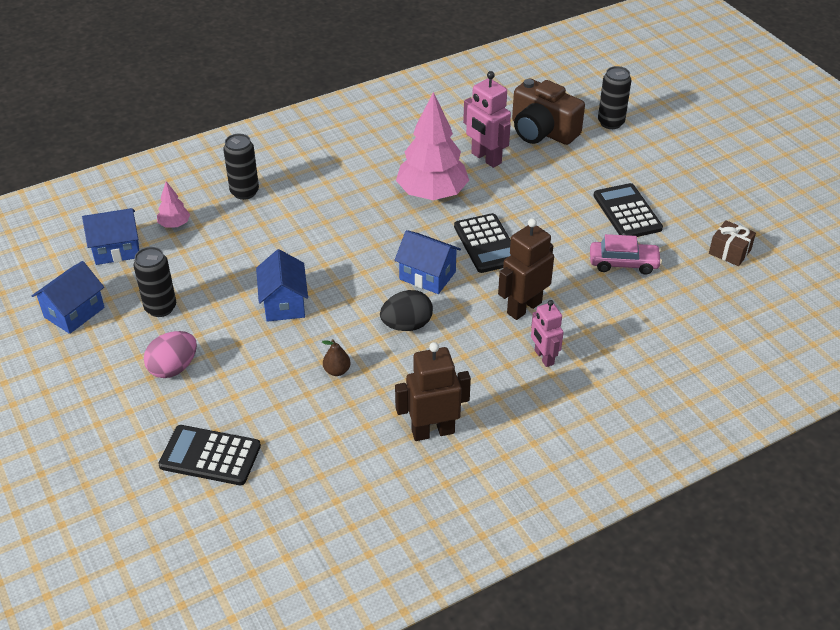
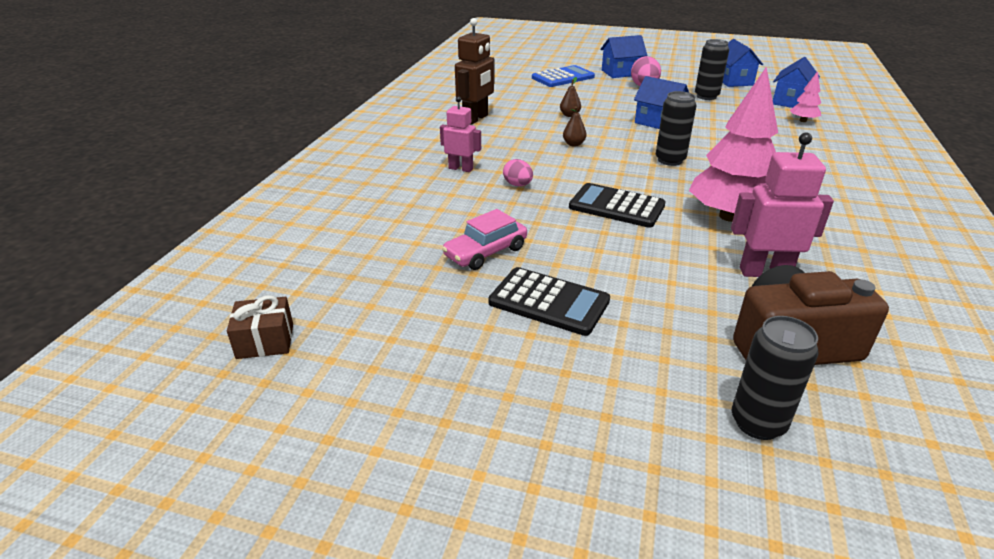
camera: 135 degrees right, 10 degrees down
black calculator [158,425,261,485] -> blue calculator [532,65,595,87]
black can [223,134,259,200] -> black can moved to [656,91,696,166]
black egg [380,290,433,331] -> brown pear [563,107,587,147]
blue house [394,230,461,294] -> blue house moved to [600,35,647,78]
brown robot [498,218,554,320] -> pink egg [503,159,533,186]
brown gift [709,220,756,266] -> brown gift moved to [227,295,293,359]

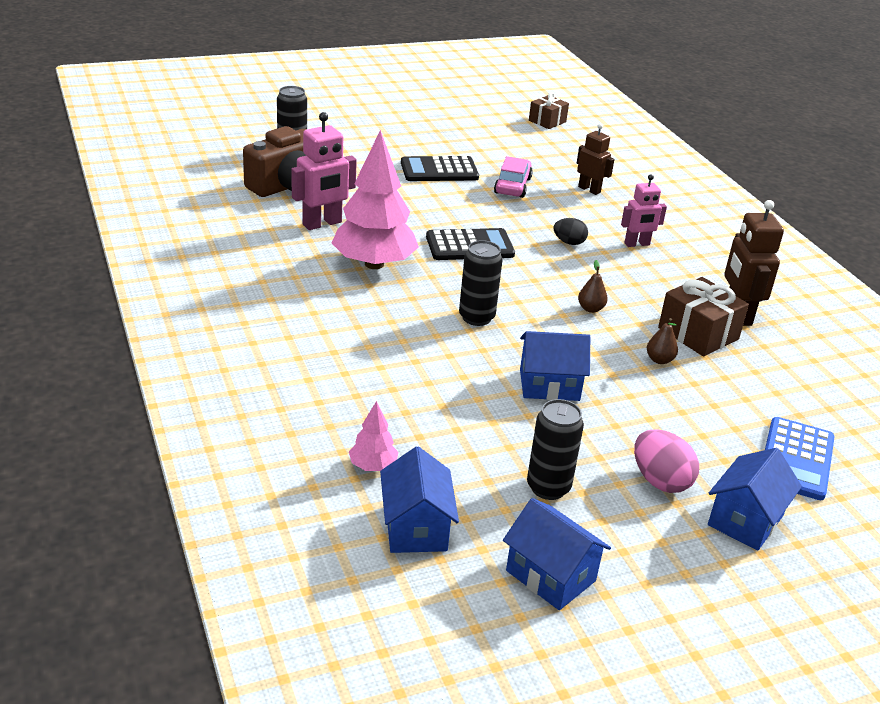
camera: 140 degrees right, 0 degrees up
pink egg [503,159,533,186] -> black egg [553,218,588,245]
none -> brown robot [577,124,615,195]
none -> brown gift [658,277,749,357]

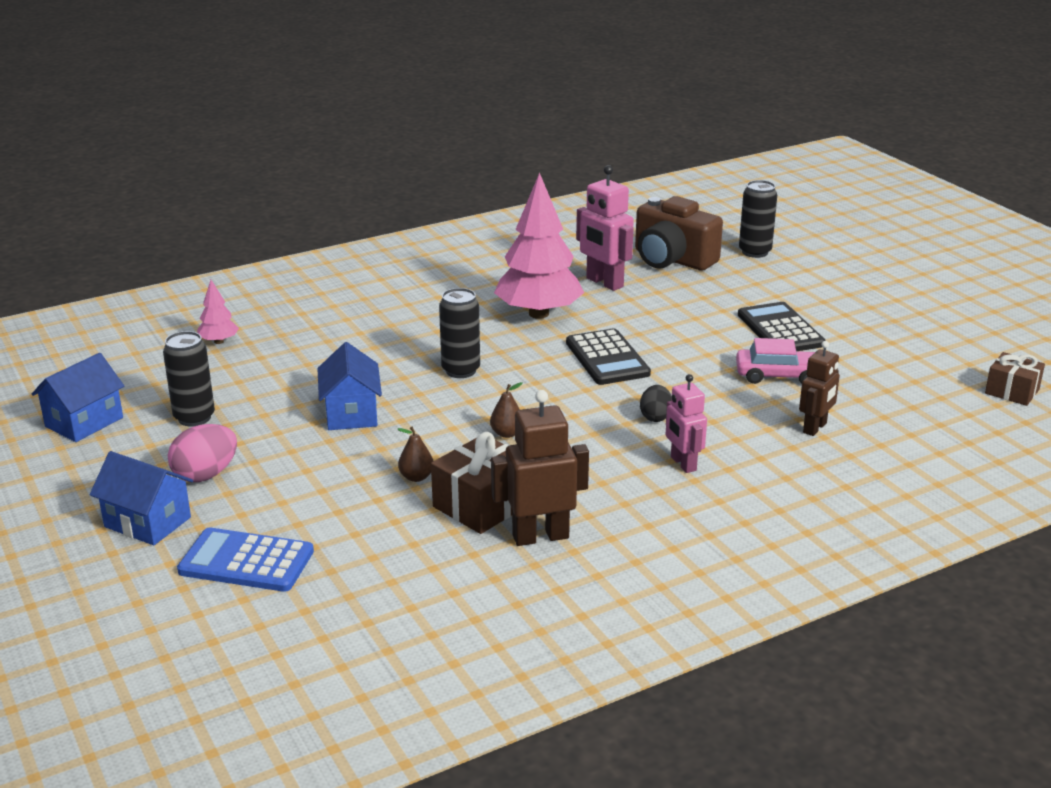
camera: 85 degrees right, 5 degrees down
blue house [380,446,459,553] -> none

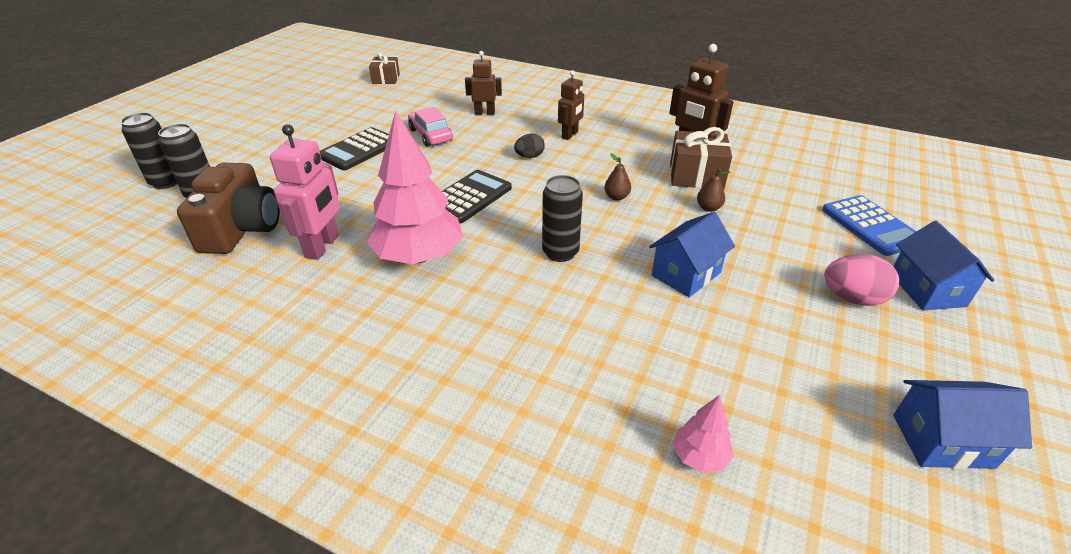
camera: 125 degrees left, 10 degrees up
black can [163,331,215,426] -> black can moved to [121,113,177,189]
pink robot [665,374,707,473] -> brown robot [558,70,584,140]

